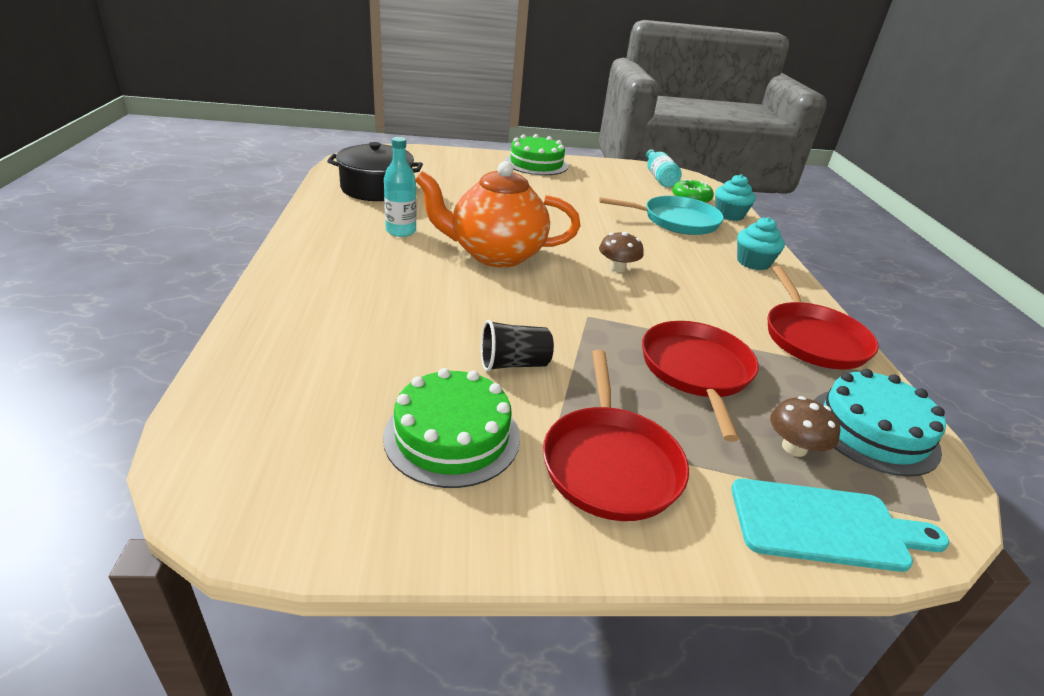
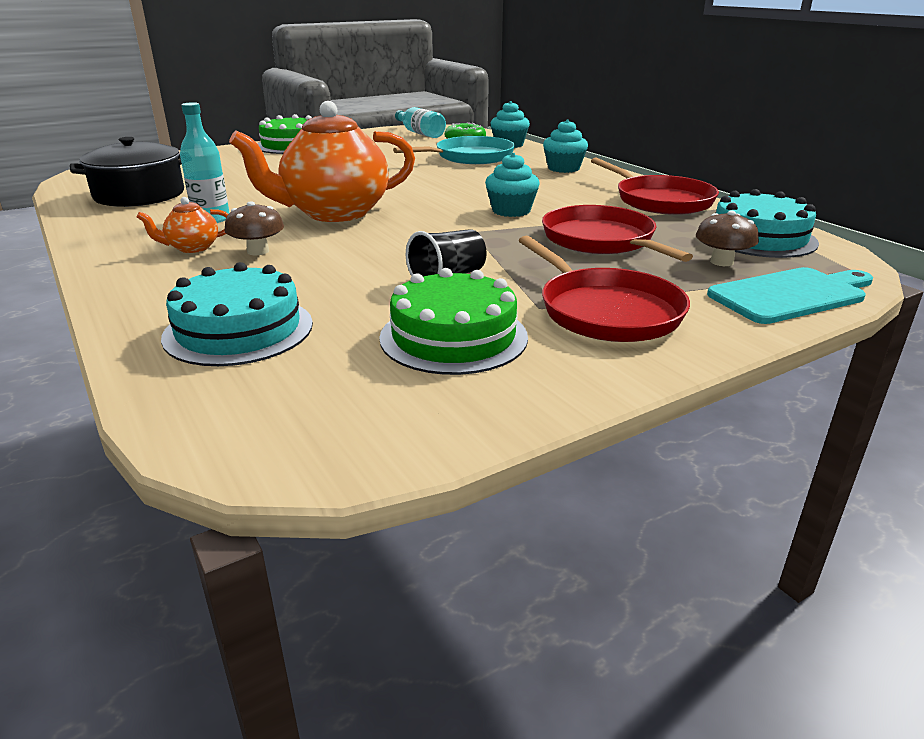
camera: 25 degrees left, 5 degrees down
brown mushroom [599,232,644,272] -> brown mushroom moved to [224,201,284,255]
none -> orange teapot [137,197,228,253]
none -> turquoise cake [161,262,313,366]
none -> turquoise cupcake [485,153,540,217]

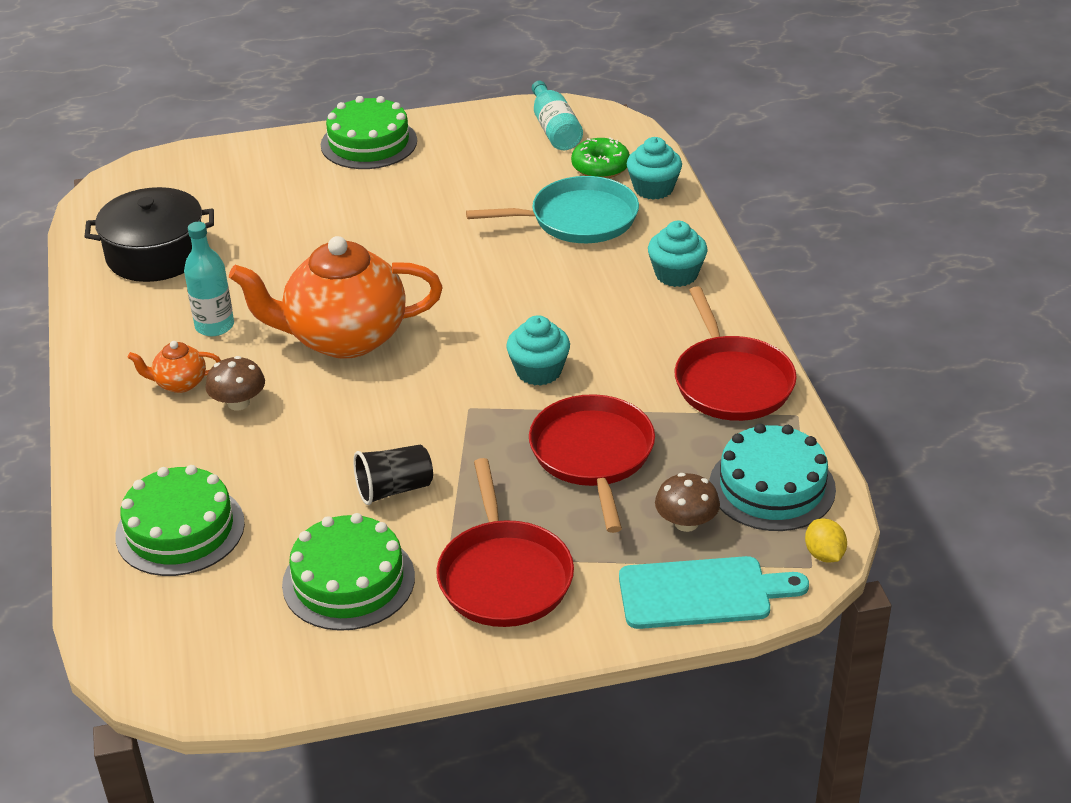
camera: 20 degrees right, 10 degrees up
turquoise cake [161,262,313,366] -> green cake [115,465,245,576]
none -> yellow lemon [805,518,847,563]

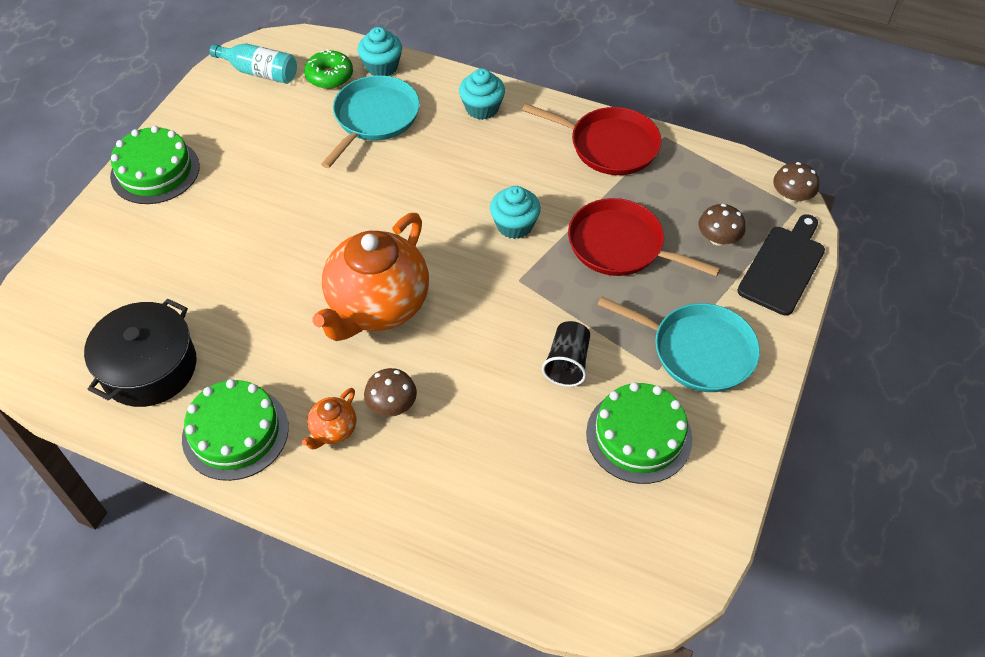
camera: 55 degrees left, 15 degrees up
green cake [115,465,245,576] -> green cake moved to [182,379,289,481]
turquoise bottle [184,222,234,336] -> none
red pan [436,458,574,627] -> turquoise pan [597,296,760,392]
turquoise cutting board [619,556,809,629] -> black cutting board [737,214,825,316]
turquoise cake [709,424,836,531] -> none
yellow lemon [805,518,847,563] -> brown mushroom [773,162,820,203]

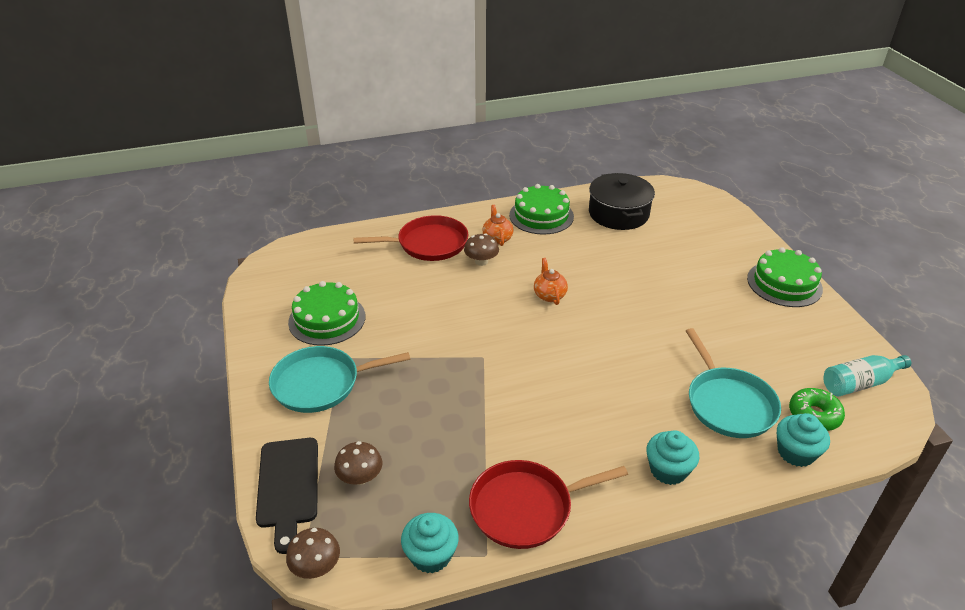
camera: 140 degrees right, 15 degrees down
orange teapot [312,213,429,341] -> orange teapot [534,258,568,305], size x0.43
turquoise cupcake [490,186,541,239] -> turquoise cupcake moved to [401,513,459,573]
black cup [542,321,590,387] -> none
red pan [568,198,721,277] -> red pan moved to [353,215,468,261]

